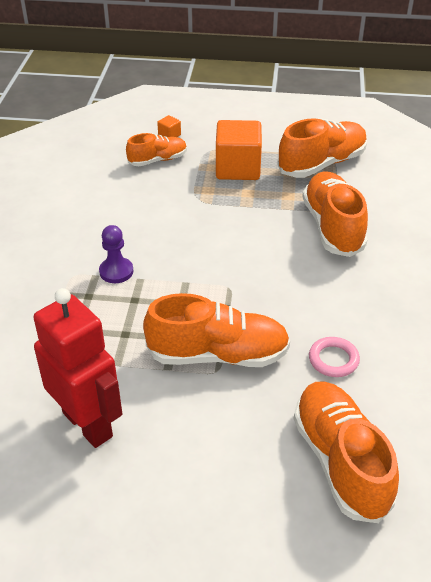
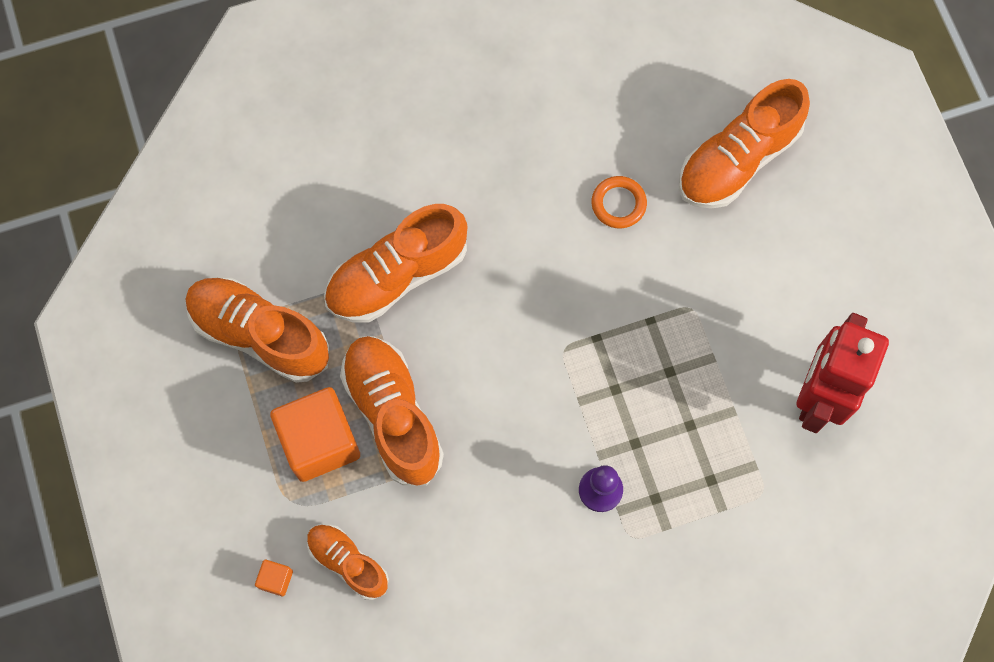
camera: 115 degrees left, 30 degrees up
orange shoe [143,293,290,367] -> orange shoe moved to [340,336,444,486]
pink ring [309,337,360,377] -> orange ring [592,176,647,228]

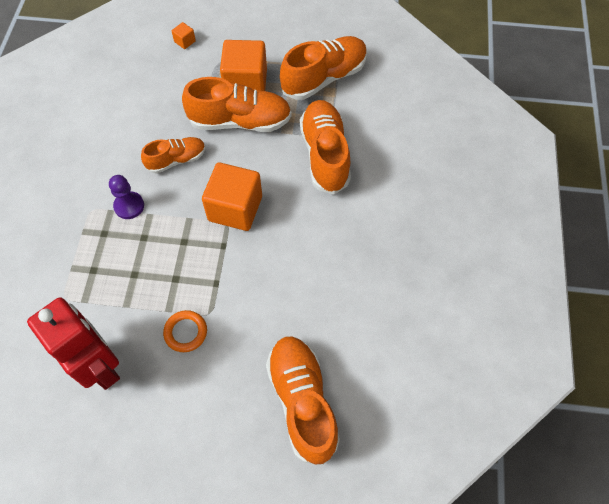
camera: 115 degrees right, 10 degrees down
orange shoe [307,524,389,600] -> orange shoe moved to [141,137,206,174]
orange ring [592,176,647,228] -> orange ring moved to [163,310,207,352]
none -> orange cube [202,163,262,231]

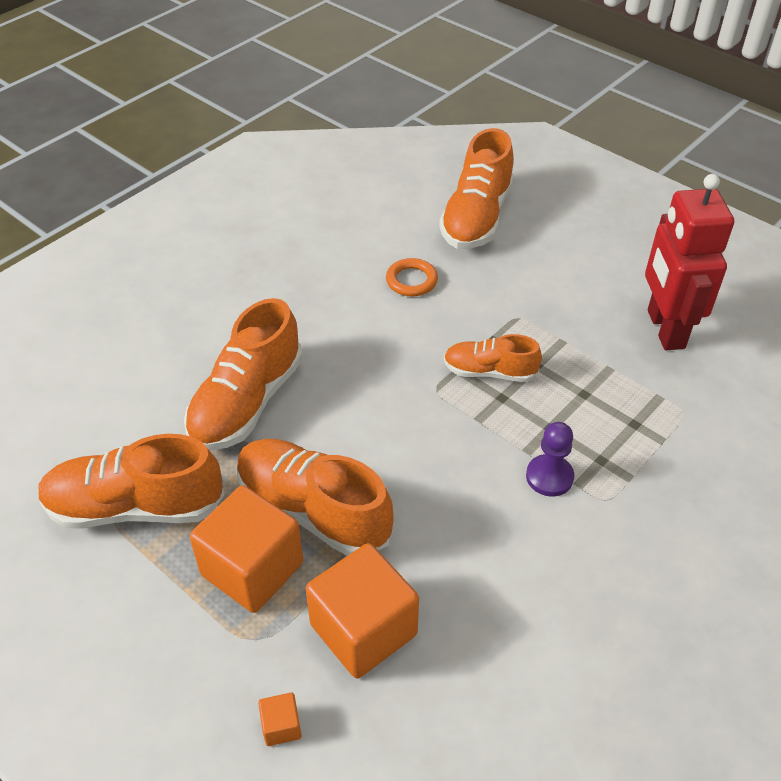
camera: 145 degrees left, 15 degrees down
orange shoe [141,137,206,174] -> orange shoe moved to [444,334,542,382]
orange ring [163,310,207,352] -> orange ring moved to [386,258,438,296]
orange cube [202,163,262,231] -> orange cube moved to [305,543,419,678]

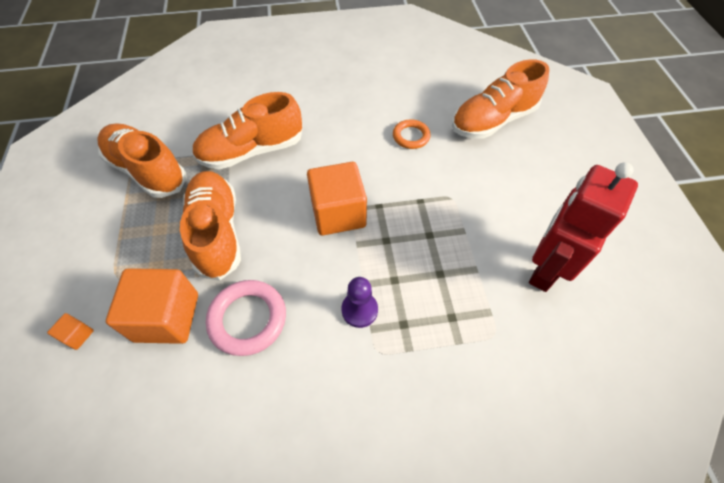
camera: 40 degrees right, 10 degrees up
orange cube [190,485,304,613] -> orange cube moved to [307,162,367,235]
orange shoe [444,334,542,382] -> none
none -> pink ring [206,280,286,356]

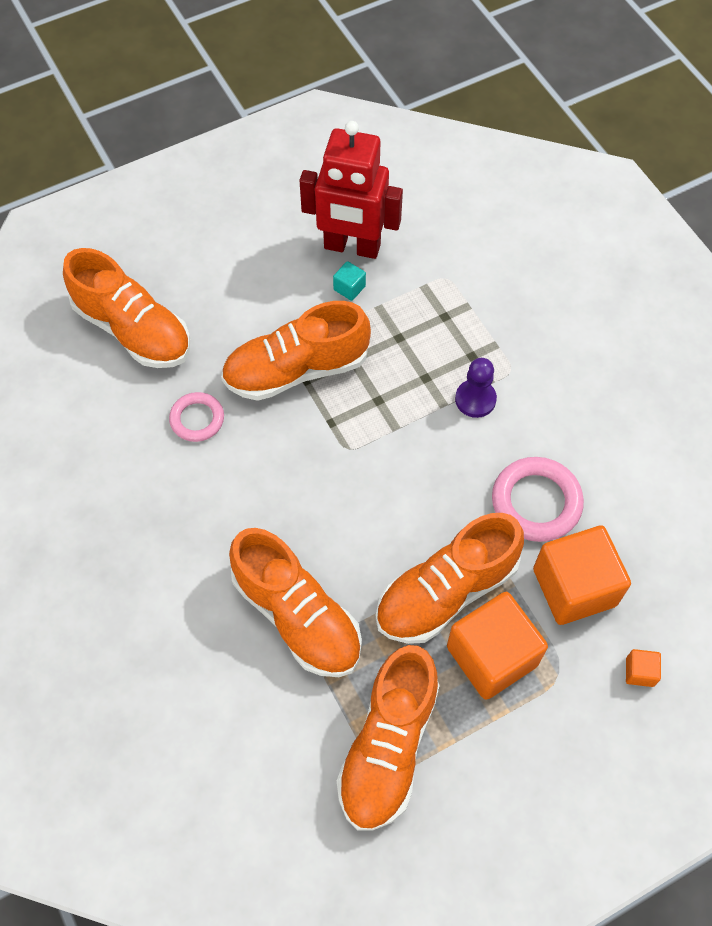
camera: 110 degrees left, 5 degrees up
orange cube [307,162,367,235] -> orange cube moved to [447,592,548,700]
orange ring [393,119,431,149] -> pink ring [169,392,224,442]
none -> orange shoe [221,301,371,401]
none -> turquoise cube [333,261,366,301]

